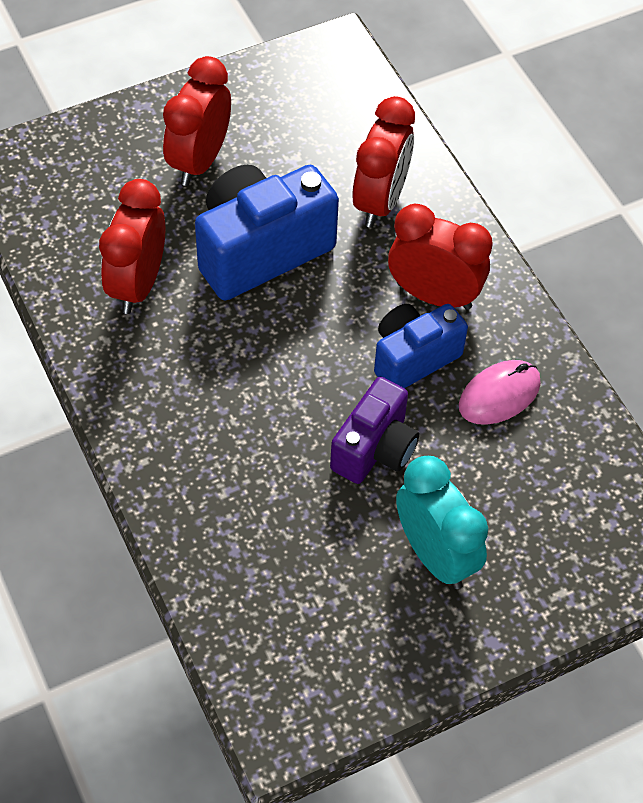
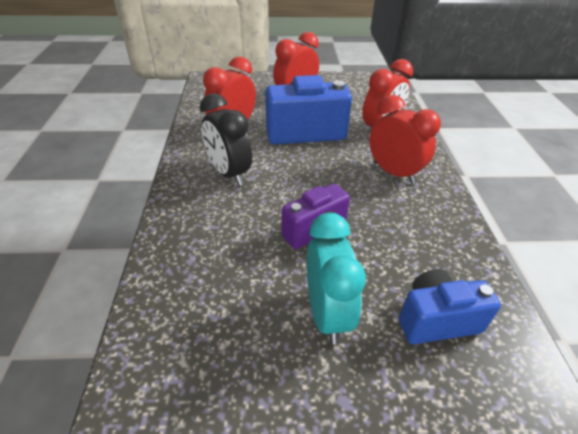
camera: 25 degrees right, 15 degrees down
blue camera [374,304,468,388] -> blue camera moved to [399,269,501,344]
pink mouse [459,360,541,425] -> none
none -> black clock [200,93,252,186]

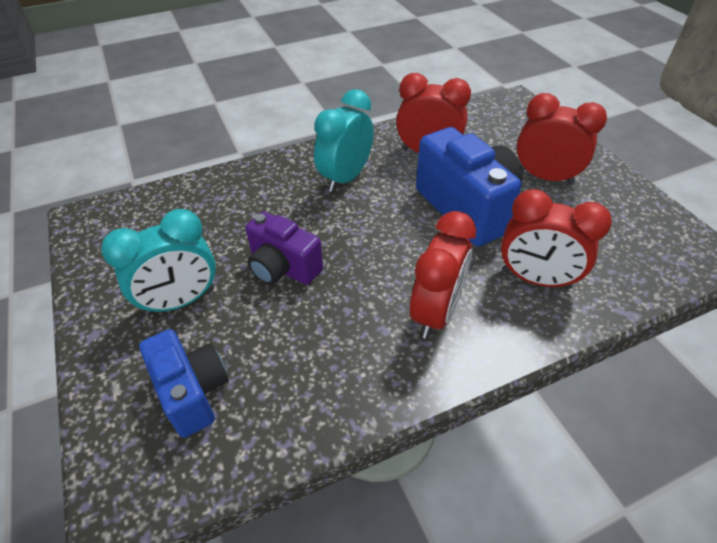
camera: 70 degrees right, 5 degrees up
black clock [200,93,252,186] -> turquoise clock [314,89,374,192]

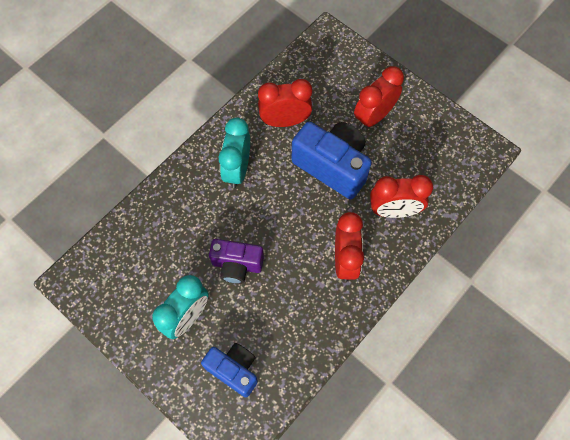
camera: 25 degrees left, 20 degrees up
red clock [517,93,607,185] -> red clock turned 45 degrees counterclockwise [354,66,404,129]

